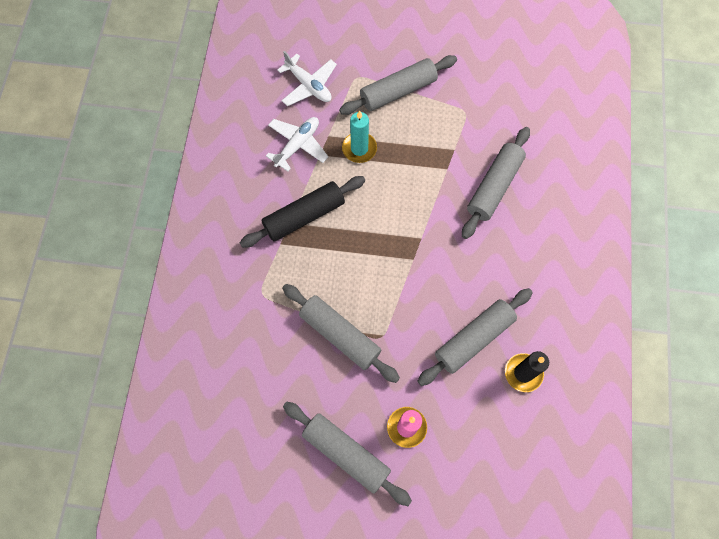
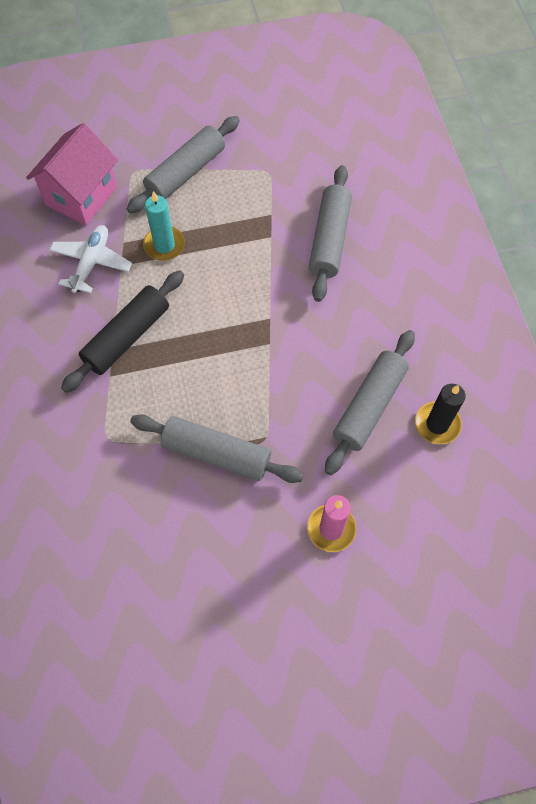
camera: 20 degrees left, 5 degrees down
white plane [277,51,337,106] -> pink house [26,123,118,225]
grey rolling pin [283,402,412,506] -> none

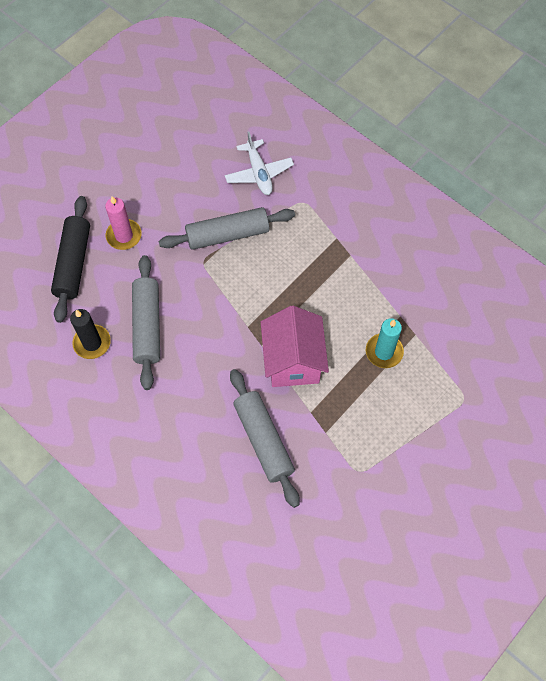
camera: 145 degrees right, 0 degrees up
pink house [26,123,118,225] -> pink house moved to [261,306,329,387]
white plane [49,225,132,293] -> white plane moved to [225,131,294,195]
black rolling pin [61,270,184,393] -> black rolling pin moved to [51,196,90,323]
grey rolling pin [126,116,240,214] -> none

